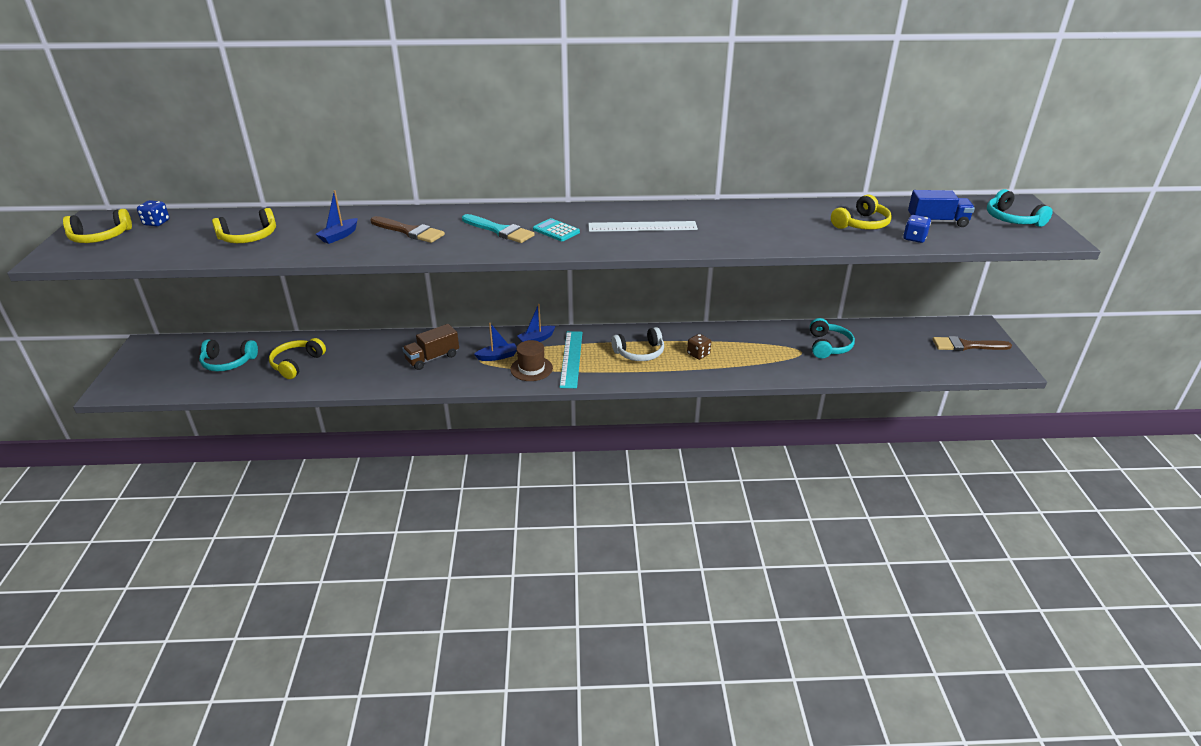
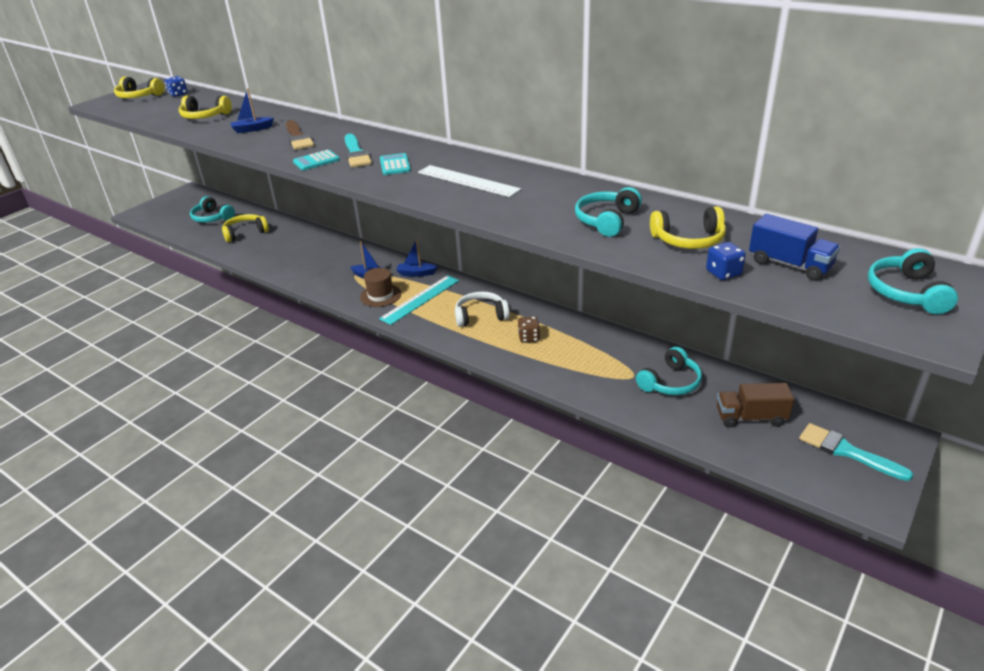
camera: 40 degrees right, 0 degrees up
brown truck [402,324,459,370] -> brown truck moved to [717,383,794,428]
white headphones [611,327,664,361] -> white headphones turned 150 degrees clockwise [455,292,510,327]
brown brush [933,336,1012,351] -> turquoise brush [799,423,914,481]
none -> turquoise calculator [293,150,340,170]
none -> turquoise headphones [575,187,642,237]

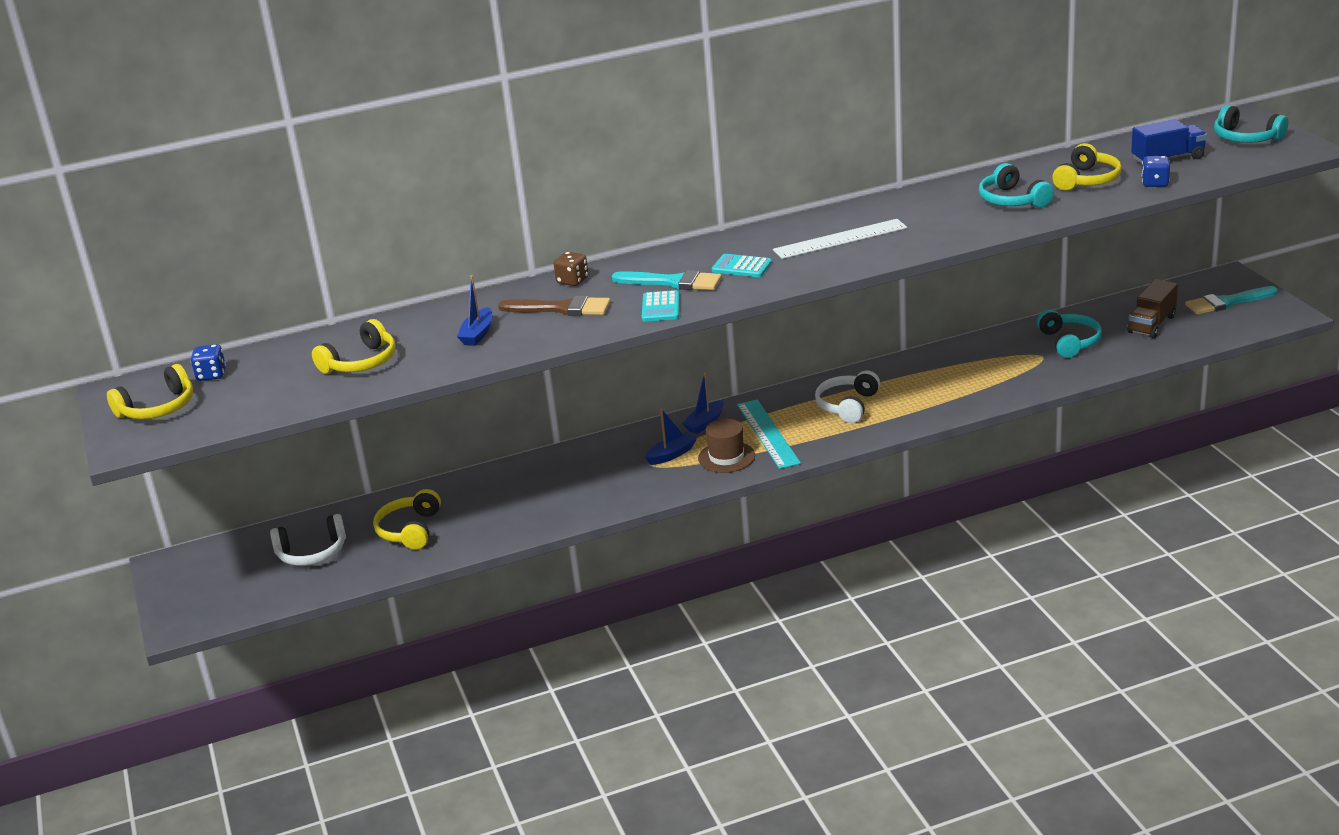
camera: 55 degrees left, 5 degrees down
turquoise headphones [190,196,235,223] -> white headphones [270,514,346,566]
brown dice [518,316,540,343] -> brown dice moved to [554,252,588,286]

